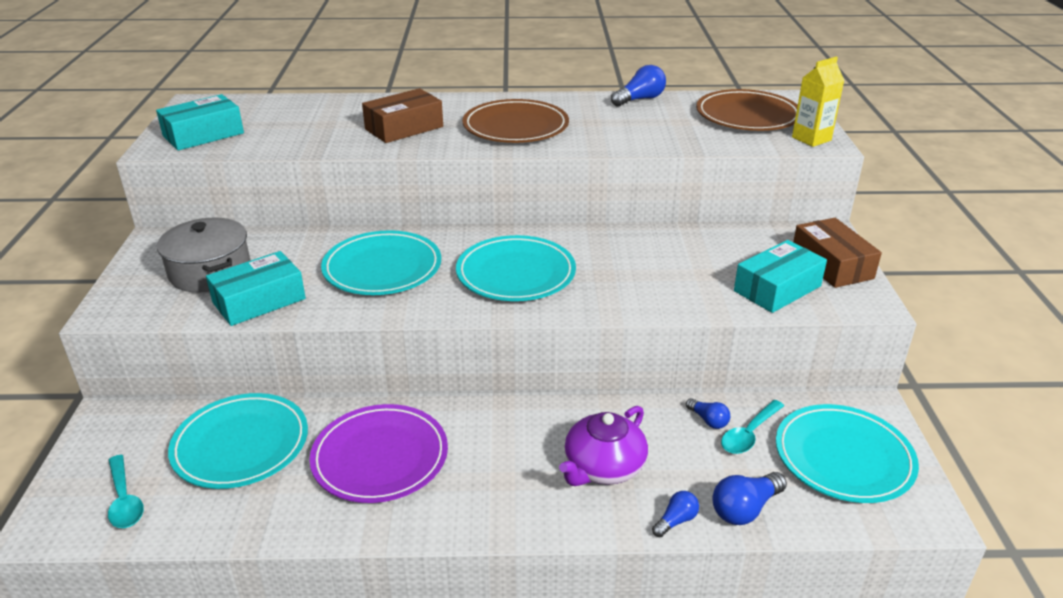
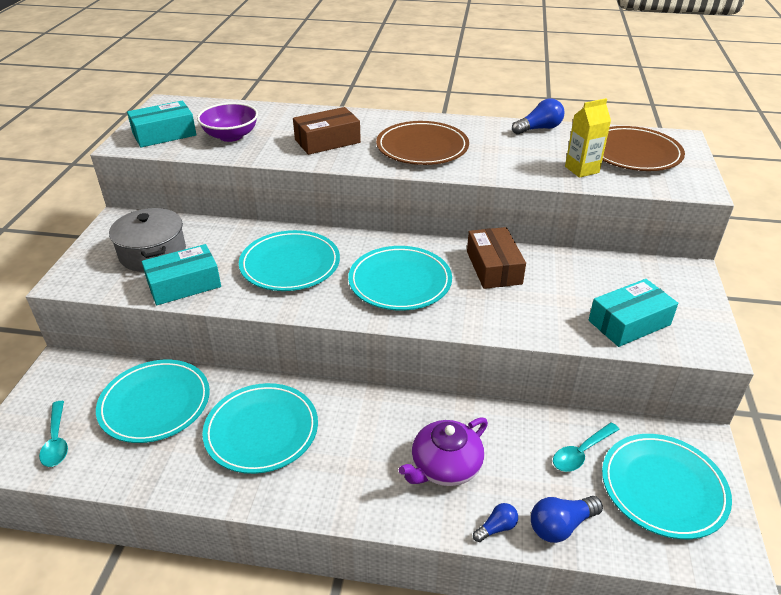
camera: 10 degrees right, 5 degrees up
purple plate [310,404,448,503] -> turquoise plate [202,383,318,474]
blue light bulb [686,398,730,429] -> none
yellow carton [792,57,845,147] -> yellow carton moved to [565,98,611,178]
brown box [793,218,882,288] -> brown box moved to [467,227,526,289]
none -> purple bowl [197,103,258,142]

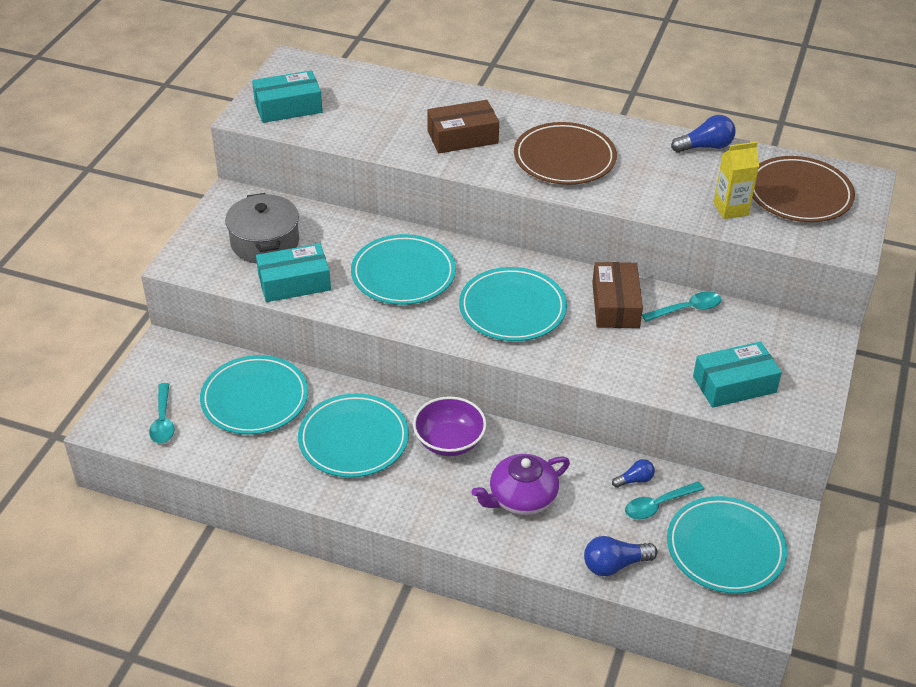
camera: 10 degrees right, 5 degrees up
purple bowl [197,103,258,142] -> purple bowl moved to [413,396,487,456]
blue light bulb [473,503,518,542] -> blue light bulb moved to [612,459,655,488]
none -> turquoise spoon [642,292,722,322]

